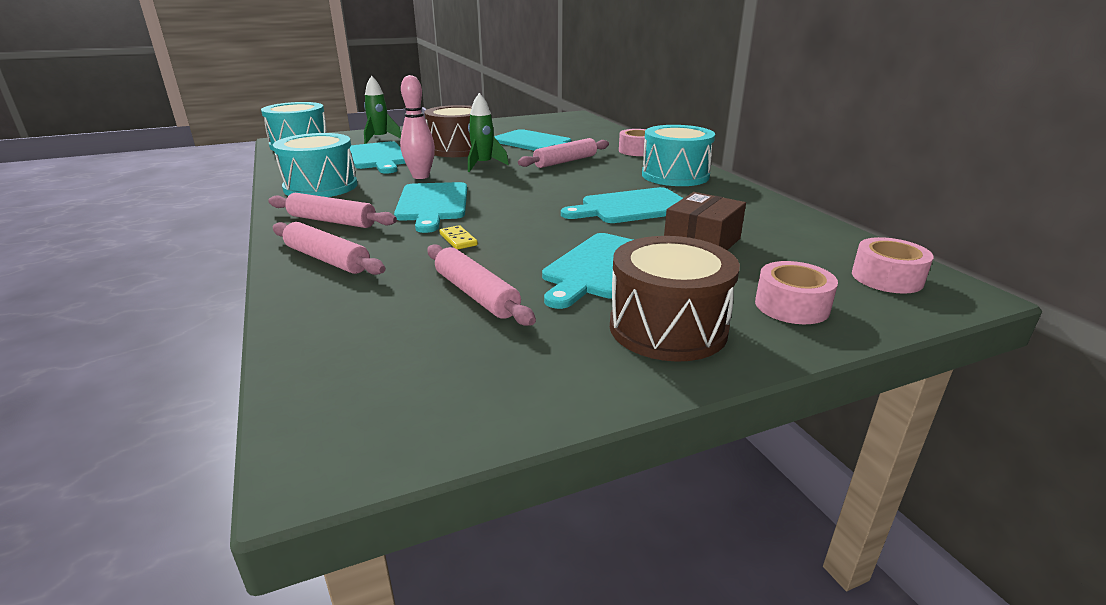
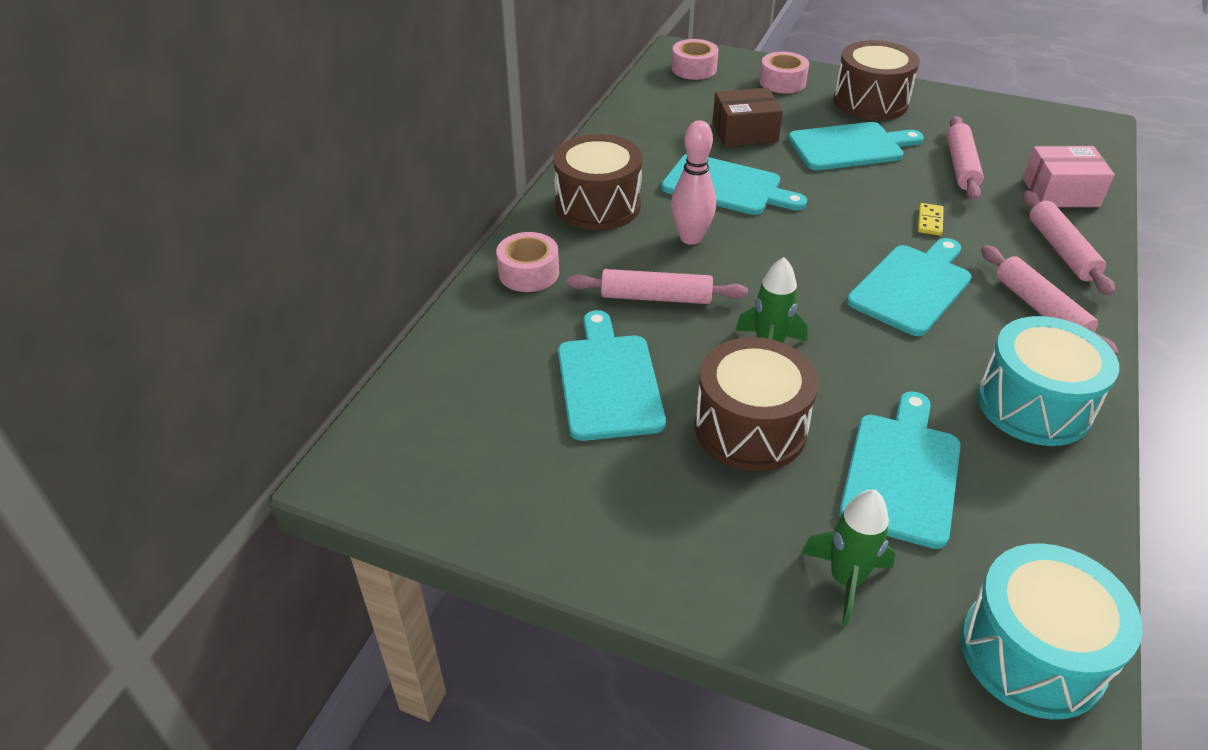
camera: 135 degrees left, 15 degrees up
pink bowling pin [400,75,435,179] -> pink bowling pin moved to [671,120,716,245]
turquoise drum [642,125,715,186] -> brown drum [553,134,642,230]
none -> pink box [1023,146,1115,207]

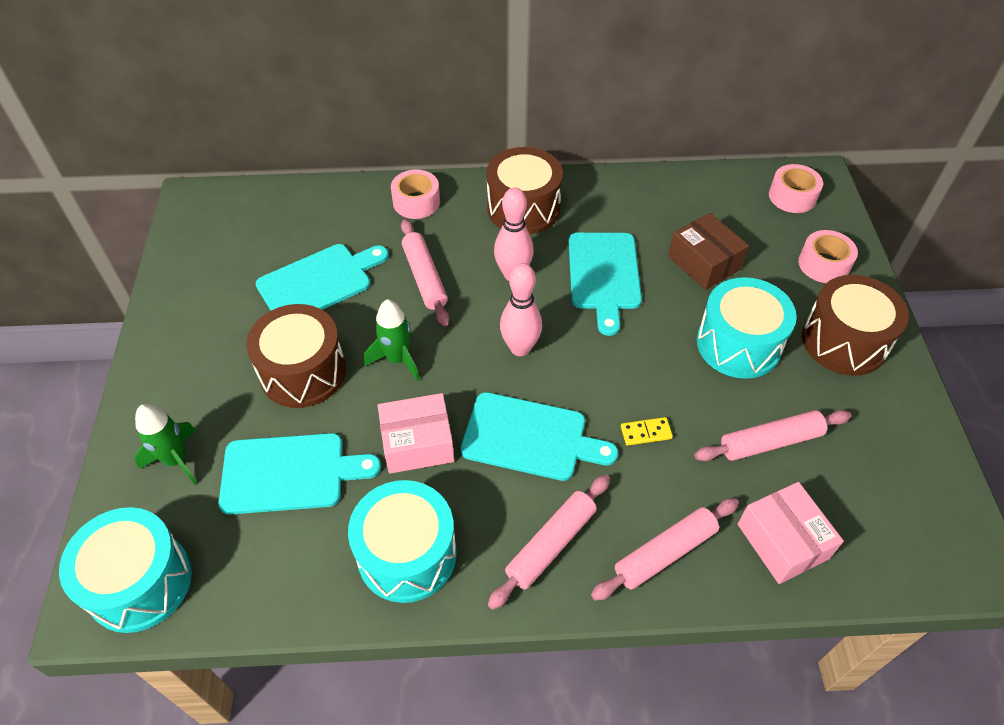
camera: 65 degrees right, 10 degrees up
turquoise cutting board [788,122,924,170] -> turquoise drum [697,277,797,379]
none -> pink box [378,393,454,474]
none -> pink bowling pin [500,263,542,356]

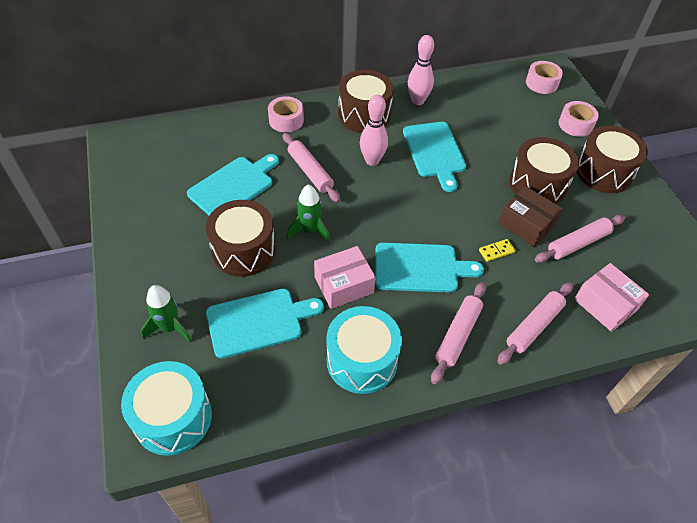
camera: 15 degrees left, 0 degrees up
pink bowling pin [500,263,542,356] -> pink bowling pin moved to [408,35,434,105]
brown box [668,213,749,290] -> brown box moved to [498,186,563,247]
turquoise drum [697,277,797,379] -> brown drum [509,137,579,204]

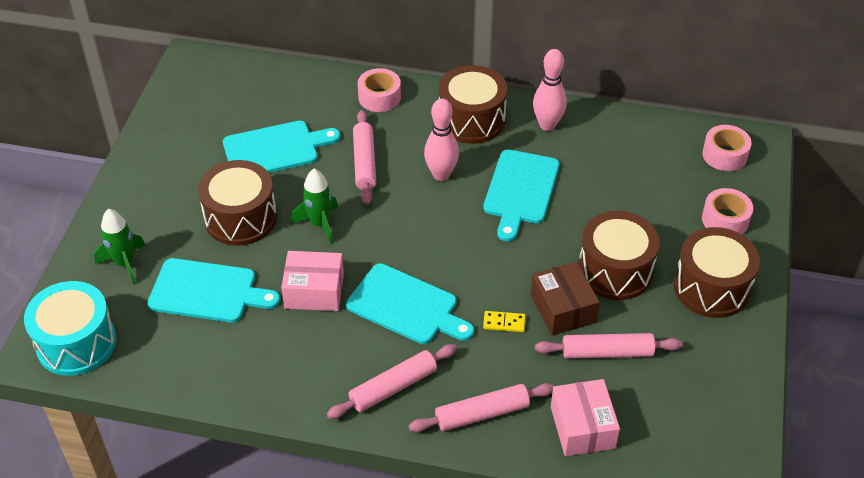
camera: 30 degrees right, 5 degrees down
turquoise drum [326,306,402,394] -> none

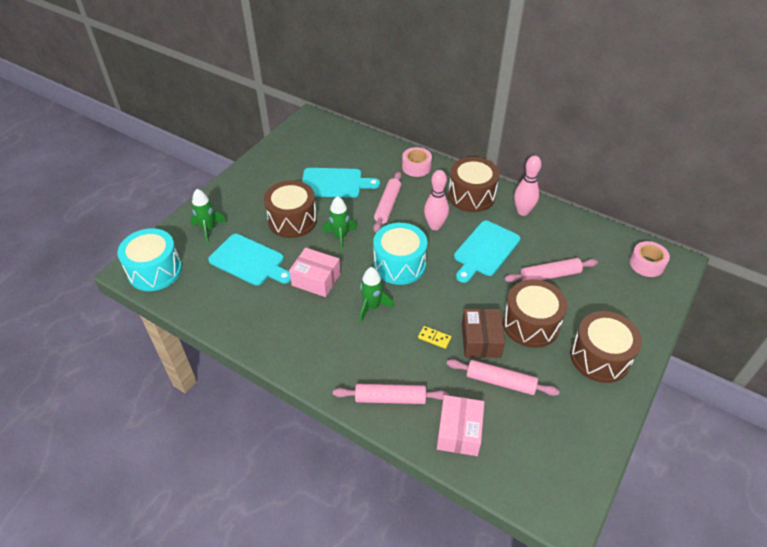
camera: 20 degrees right, 0 degrees up
pink rolling pin [327,344,457,419] -> pink rolling pin moved to [504,258,598,283]
turquoise cutting board [346,263,474,344] -> green rocket [360,267,394,323]
pink tape [702,188,753,235] -> none
none -> turquoise drum [373,223,427,285]

